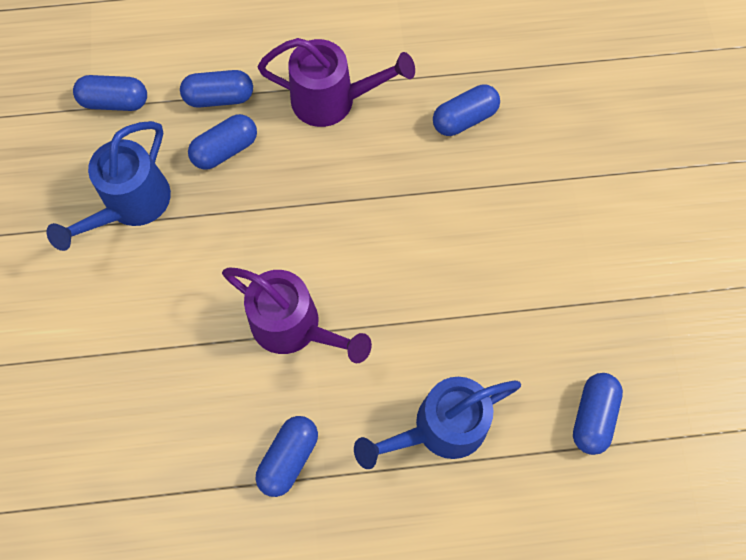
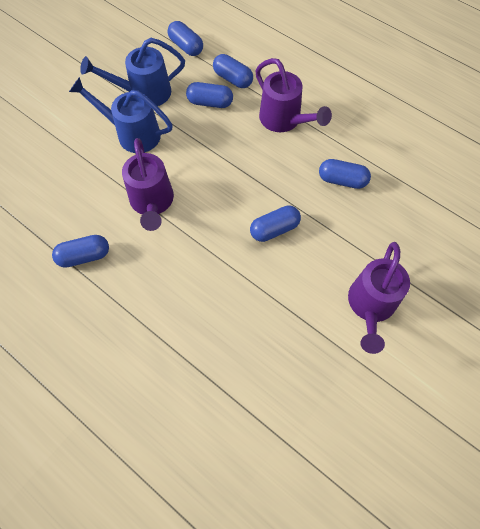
camera: 45 degrees right, 5 degrees down
blue watering can [354,377,521,469] -> blue watering can moved to [69,77,173,153]
blue capsule [573,373,623,455] -> blue capsule moved to [250,205,301,242]
none -> purple watering can [348,242,410,354]

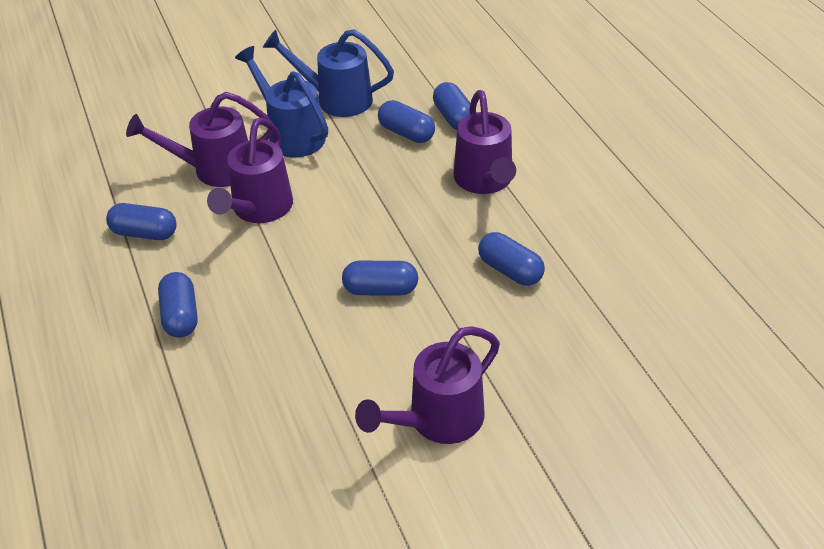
camera: 30 degrees right, 20 degrees down
blue capsule [168,21,203,56] -> blue capsule moved to [158,272,198,338]
none -> purple watering can [126,92,274,187]

